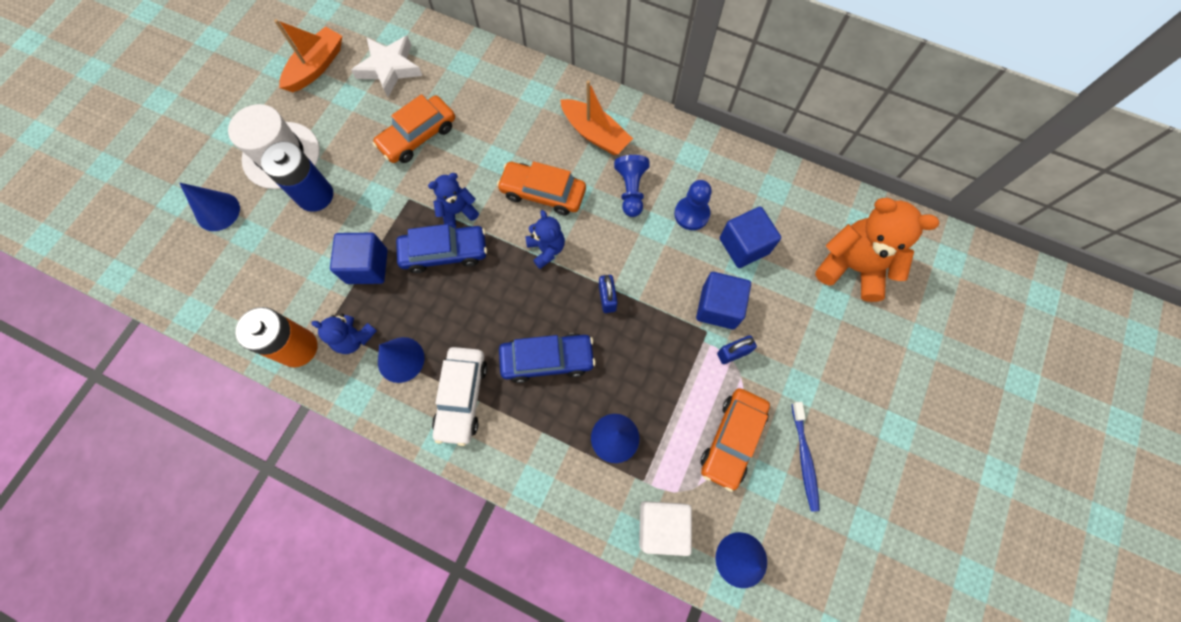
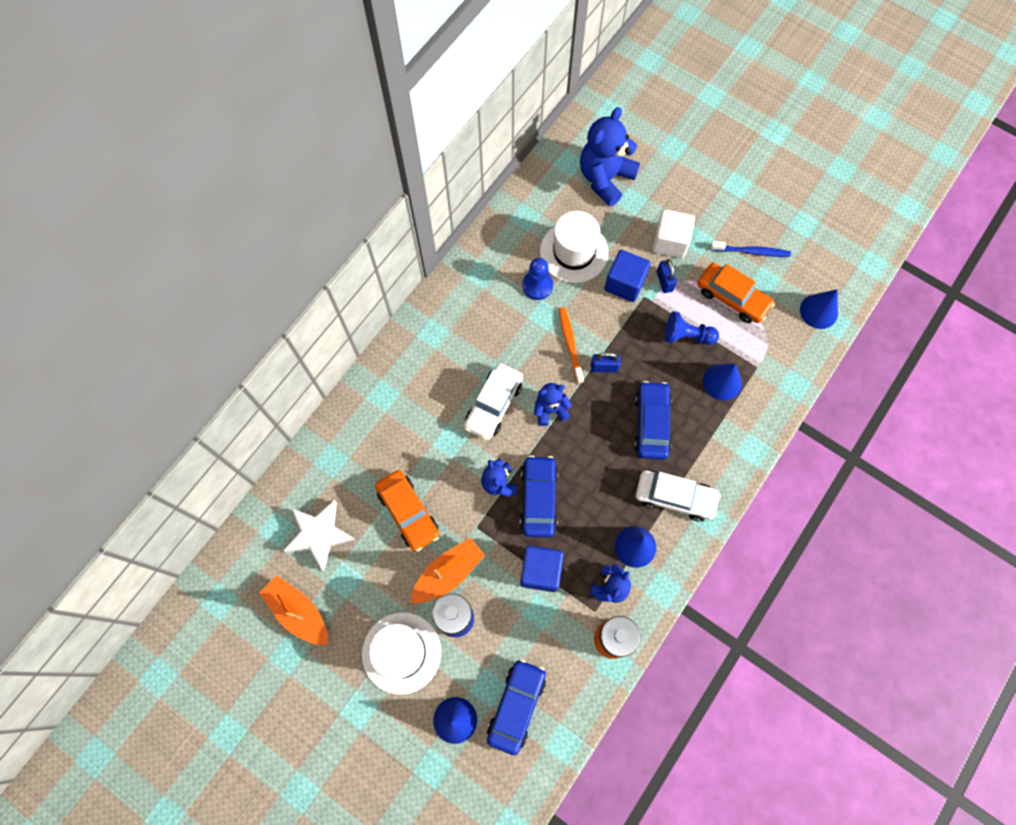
camera: 80 degrees left, 0 degrees up
orange car [497,161,586,215] -> white car [464,363,523,440]
orange boat [560,80,633,155] -> orange boat moved to [410,537,485,603]
blue pawn [614,155,650,217] -> blue pawn moved to [664,311,719,345]
white cube [639,501,692,556] -> white cube moved to [652,209,695,259]
blue cube [720,207,781,268] -> white hat [540,211,608,283]
orange teddy bear [815,198,939,302] -> blue teddy bear [580,107,640,206]
none -> blue car [487,659,546,755]
none -> orange toothbrush [559,307,584,384]

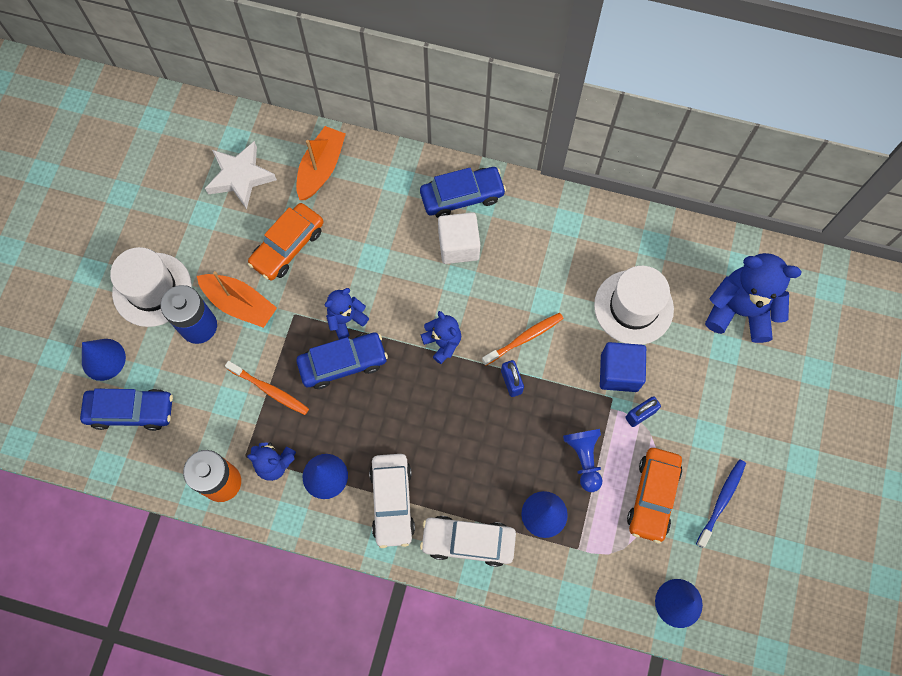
camera: 70 degrees right, 0 degrees up
orange boat [259,575,328,645] -> orange boat moved to [296,126,346,200]
white car [464,363,523,440] -> white car moved to [420,516,516,567]
blue cube [520,545,564,592] -> orange toothbrush [225,361,309,415]
blue pawn [522,258,553,300] -> none
blue car [634,381,672,460] -> blue car moved to [420,167,506,218]
white cube [652,209,695,259] -> white cube moved to [438,212,480,264]
blue toothbrush [710,241,791,257] -> blue toothbrush turned 135 degrees counterclockwise [696,459,746,548]

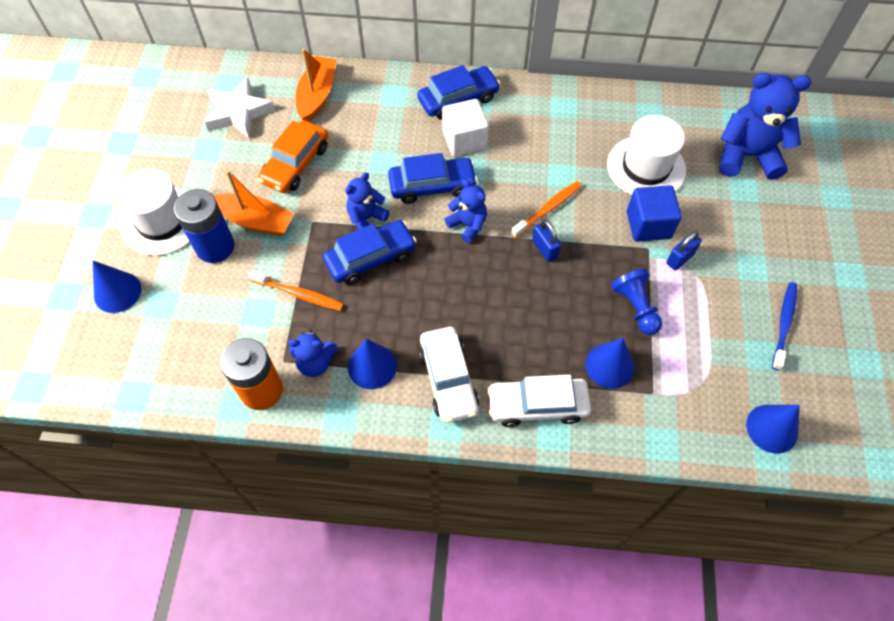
camera: 10 degrees left, 10 degrees down
blue car [80,388,173,431] -> blue car moved to [388,153,478,204]
orange car [627,448,682,544] -> none

